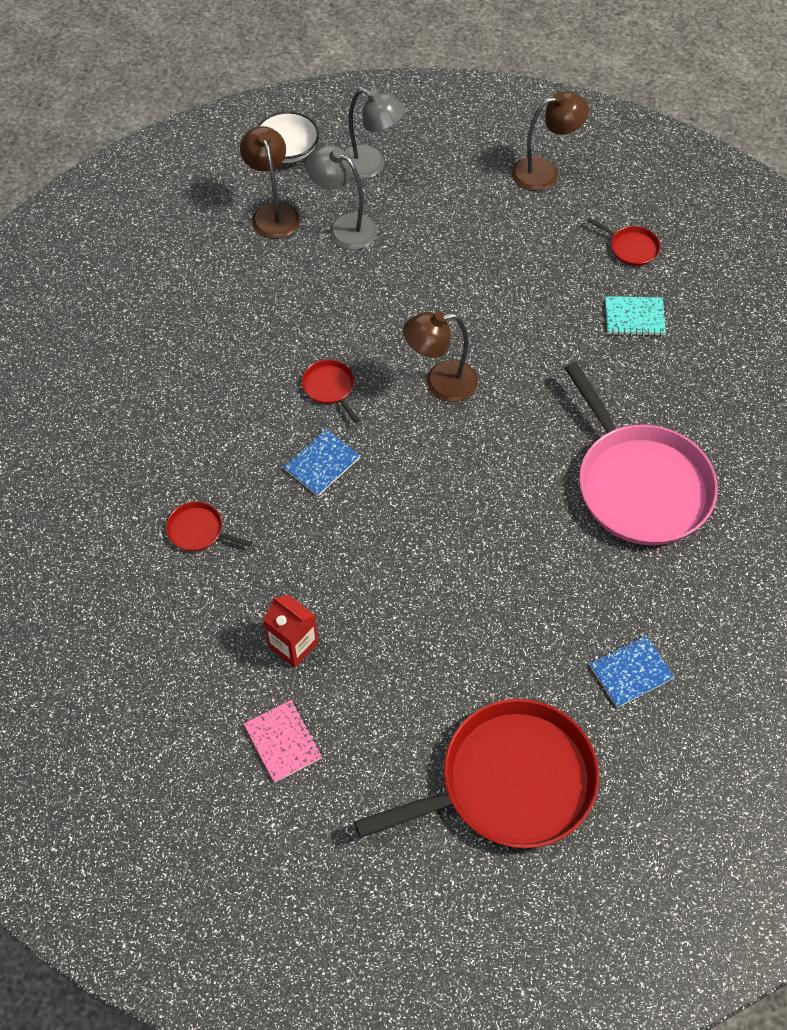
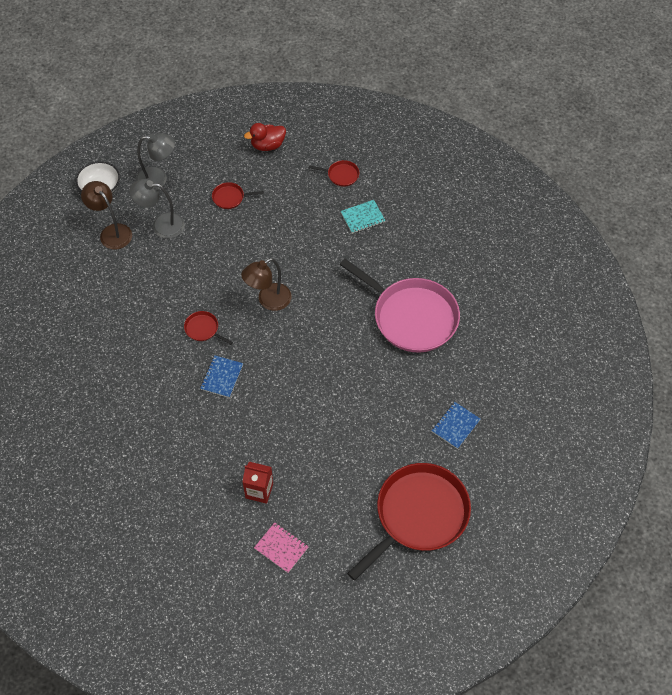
camera: 25 degrees left, 0 degrees up
red pan [166,502,252,551] -> red pan moved to [212,182,264,209]
brown lamp [512,92,589,191] -> red duck [244,123,286,151]

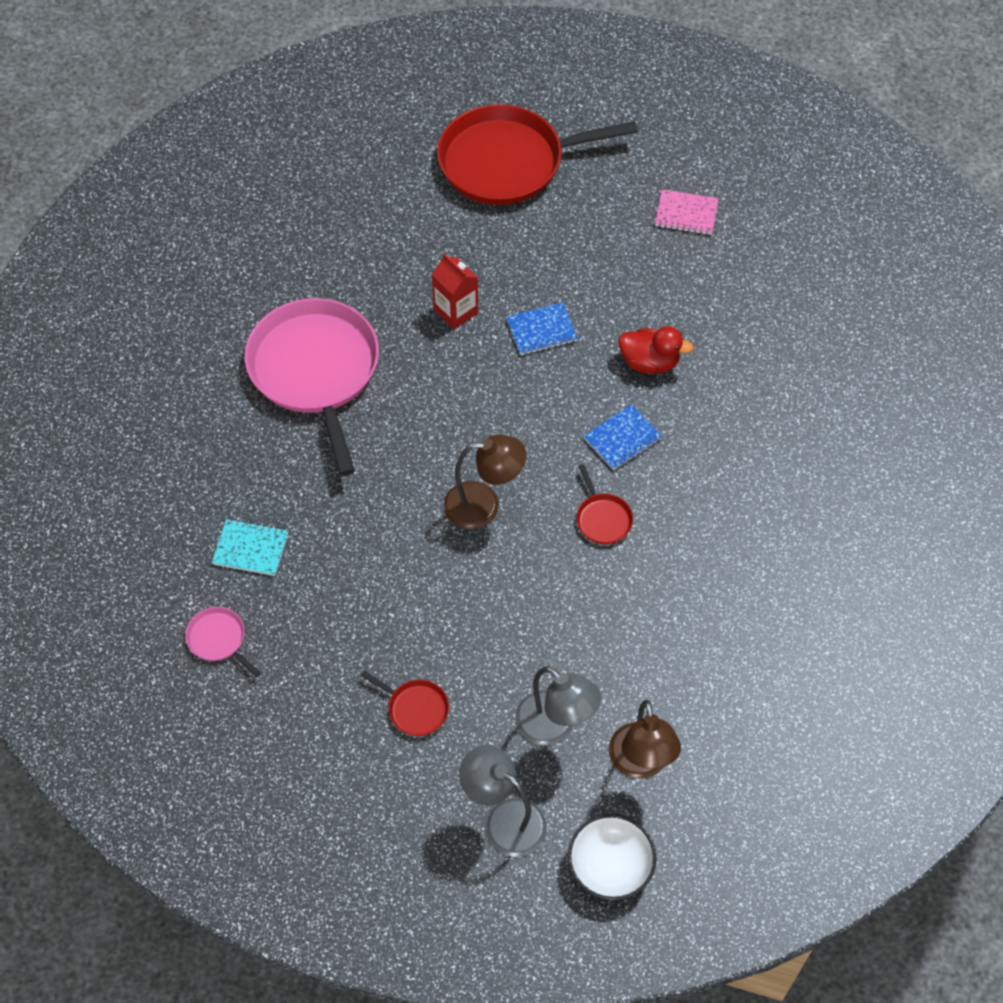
camera: 145 degrees left, 0 degrees up
red carton [243,462,273,504] -> red carton moved to [432,253,478,329]
red duck [244,123,286,151] -> red duck moved to [618,326,693,374]
pink notebook [254,522,309,573] -> pink notebook turned 60 degrees counterclockwise [655,189,719,235]
red pan [309,160,359,187] -> pink pan [185,607,261,677]
blue notebook [432,402,480,449] -> blue notebook moved to [506,302,578,355]

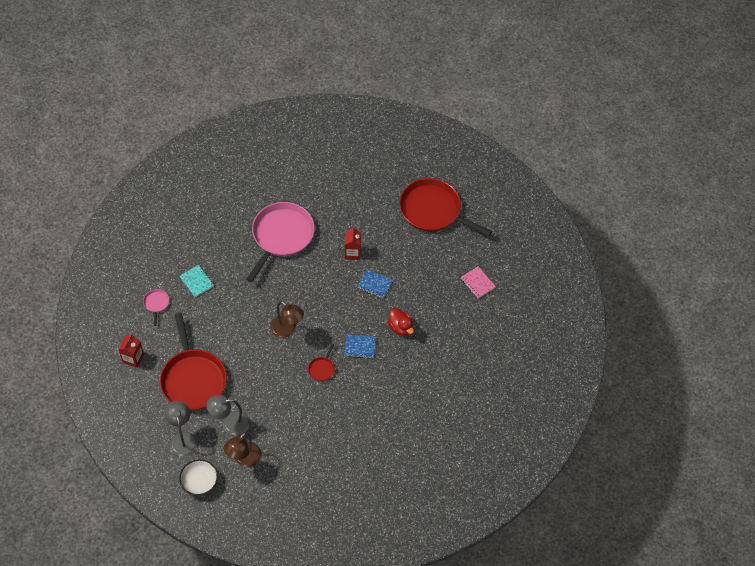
camera: 40 degrees right, 0 degrees up
red pan [360,671,449,736] -> red pan [160,313,227,410], size x2.48
grey lamp [515,666,601,746] -> grey lamp turned 90 degrees clockwise [206,395,250,435]
none -> red carton [118,334,144,368]

